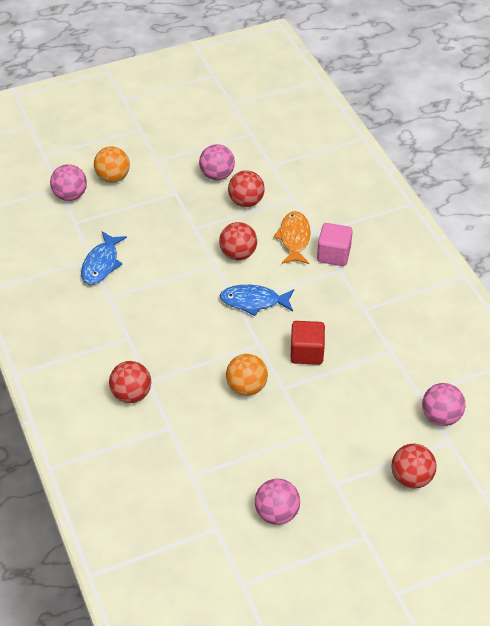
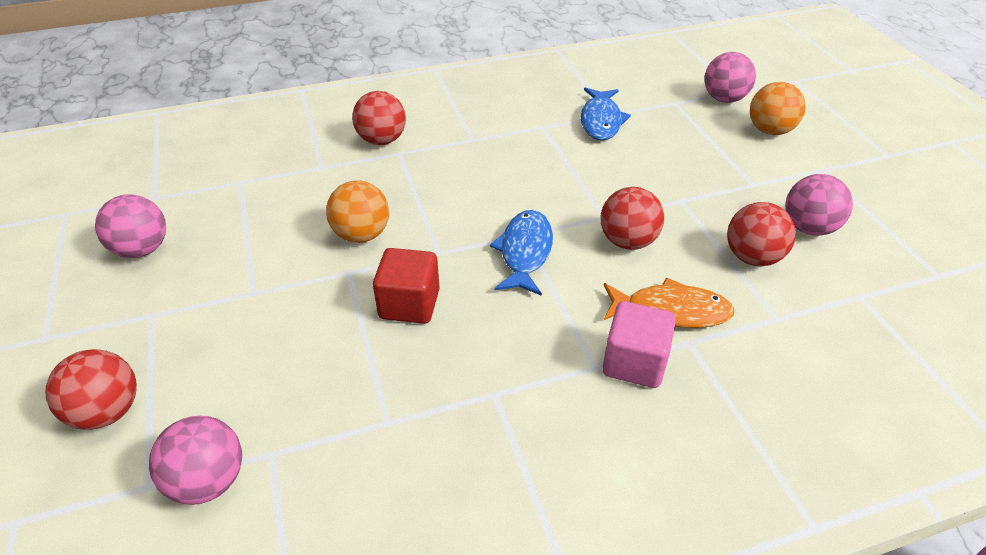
camera: 95 degrees right, 5 degrees down
blue fish [81,231,127,285] -> blue fish turned 105 degrees counterclockwise [581,87,631,140]

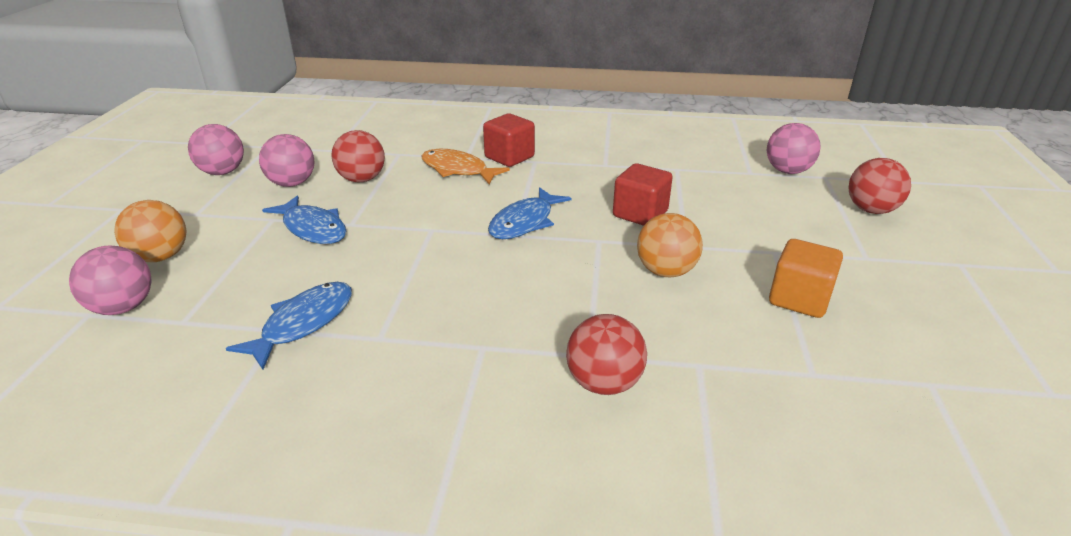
camera: 155 degrees left, 10 degrees down
pink ball [95,194,166,258] -> pink ball moved to [188,124,244,175]
red ball [601,187,664,250] -> none
pink cube [602,301,676,388] -> red cube [483,114,535,167]
none -> blue fish [262,195,347,244]
none -> orange cube [769,239,843,318]

